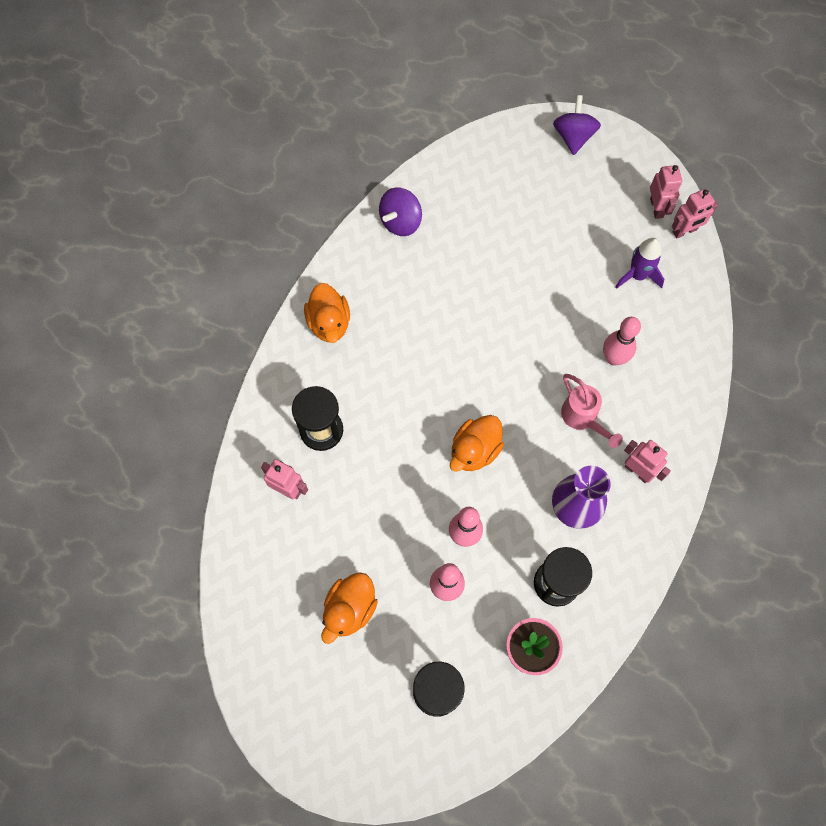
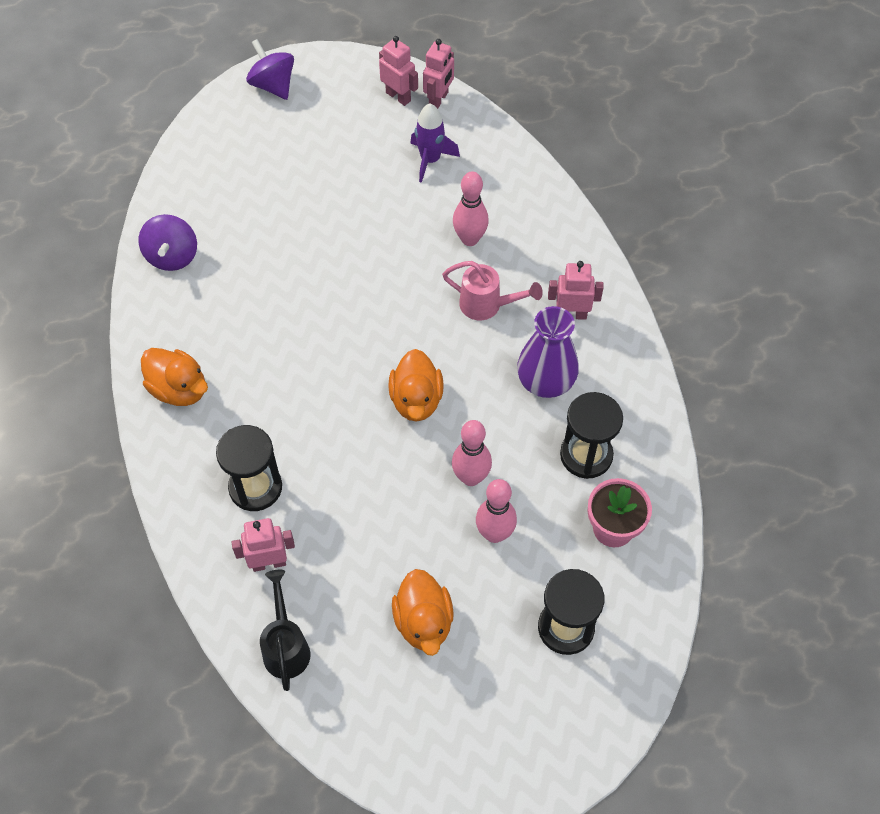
camera: 40 degrees left, 10 degrees down
none -> black watering can [260,570,310,691]

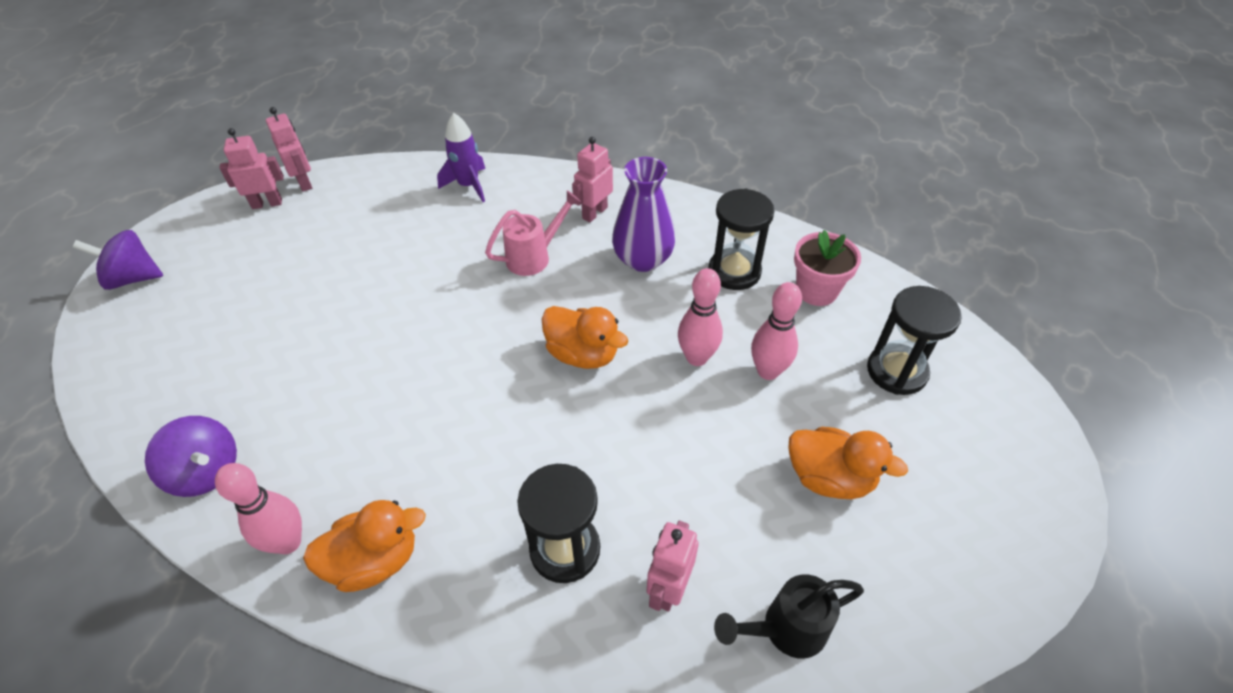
camera: 55 degrees left, 10 degrees down
black watering can [260,570,310,691] -> black watering can turned 45 degrees counterclockwise [714,574,864,659]
purple rocket [411,104,460,183] -> purple rocket moved to [437,113,485,202]
pink bowling pin [453,171,489,246] -> pink bowling pin moved to [215,463,302,554]

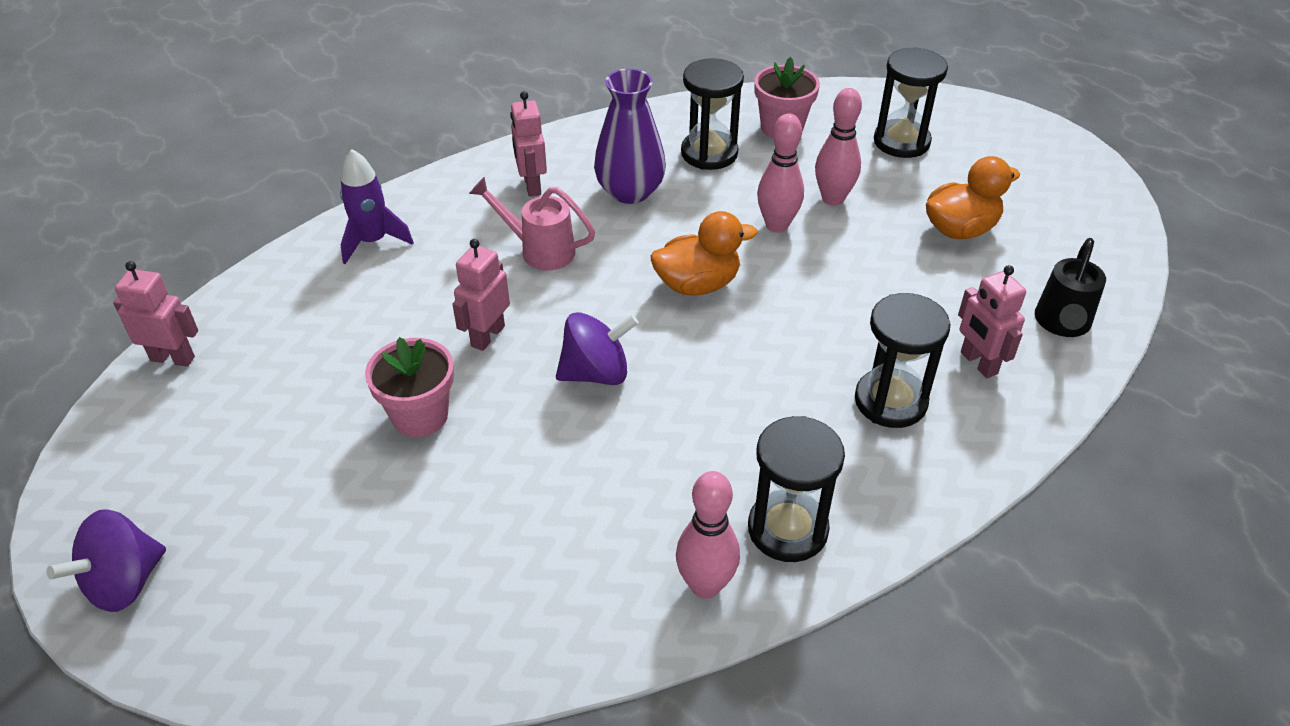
camera: 50 degrees left, 5 degrees down
purple spinning top [145,416,237,497] -> purple spinning top moved to [556,312,639,385]
pink robot [219,128,284,209] -> pink robot moved to [452,239,510,351]
orange duck [303,500,426,592] -> black hourglass [748,416,845,562]
pink watering can [485,190,581,276] -> pink watering can turned 75 degrees counterclockwise [469,177,595,270]
none -> pink flower pot [365,337,454,437]

